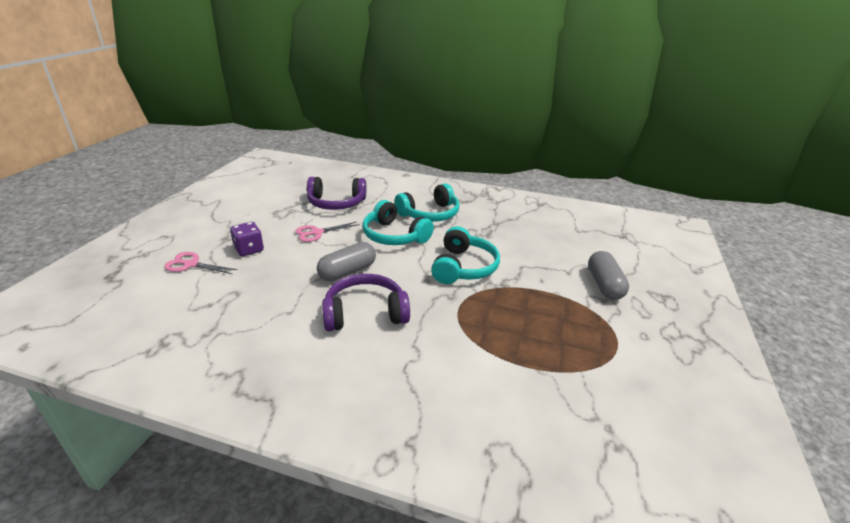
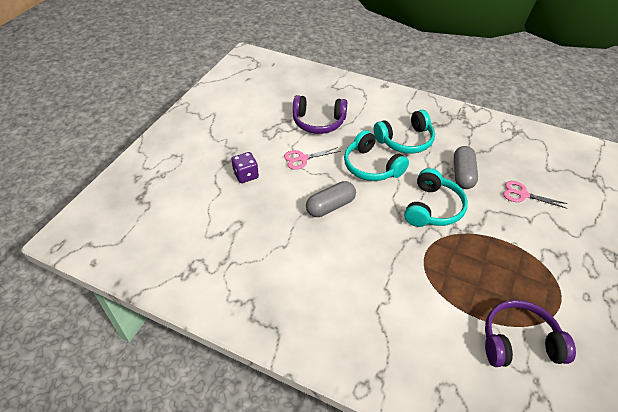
camera: 10 degrees right, 15 degrees up
pink scissors [164,252,238,274] -> pink scissors moved to [503,181,568,209]
purple headphones [322,274,410,331] -> purple headphones moved to [485,300,576,367]
grey capsule [588,251,629,300] -> grey capsule moved to [454,146,478,189]

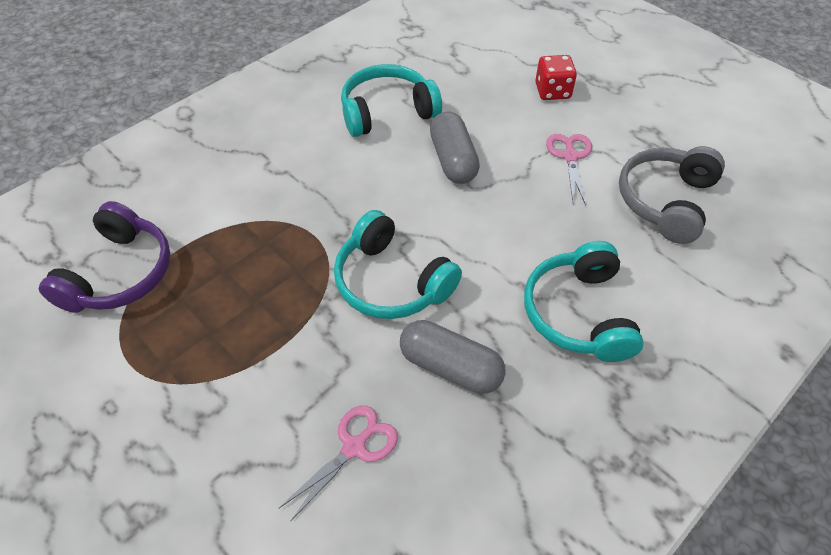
camera: 110 degrees right, 5 degrees up
purple dice [232,152,259,183] -> red dice [535,55,577,100]
purple headphones [293,95,347,134] -> grey headphones [619,146,725,244]
turquoise headphones [344,130,409,181] -> turquoise headphones moved to [341,64,442,137]

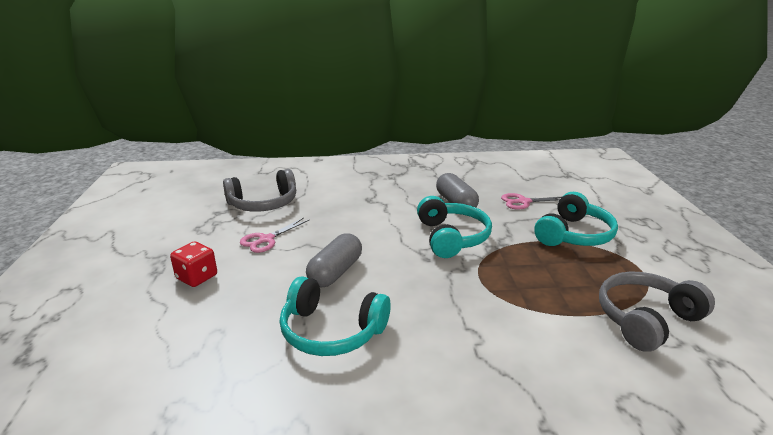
camera: 140 degrees left, 25 degrees down
purple headphones [39,201,171,313] -> grey headphones [599,271,715,351]
turquoise headphones [524,241,644,362] -> turquoise headphones moved to [534,192,618,246]

